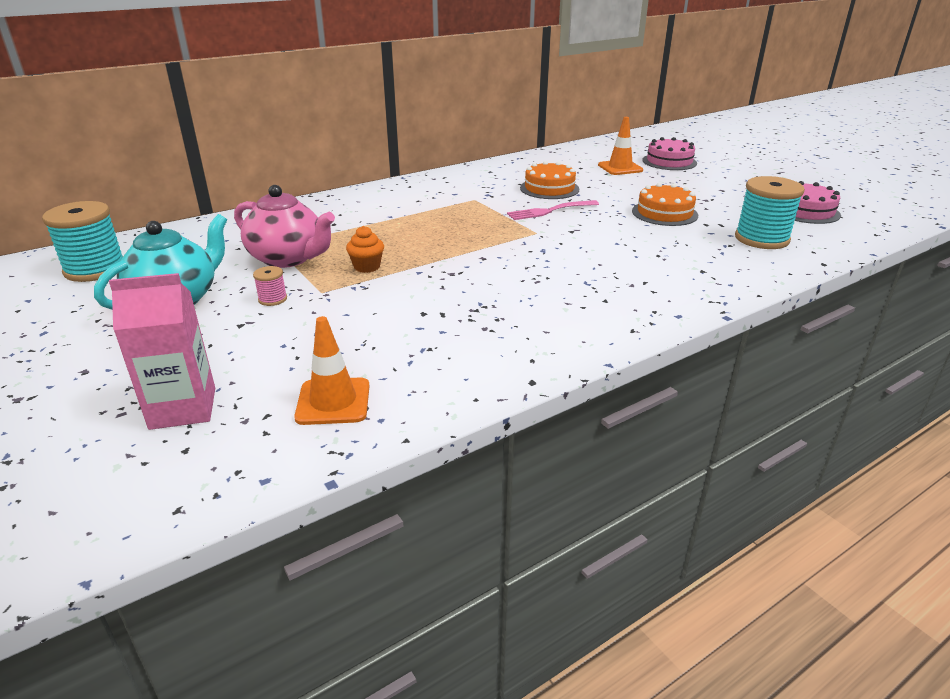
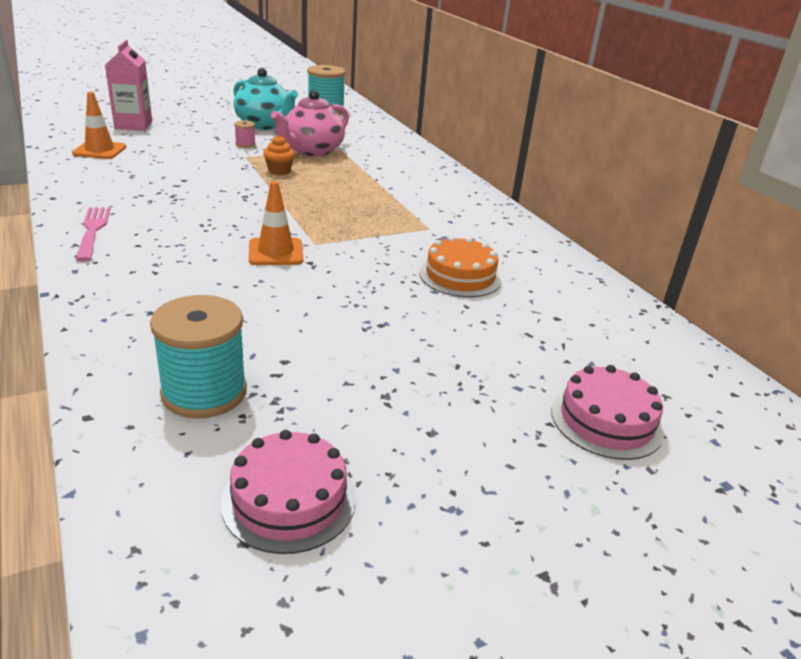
camera: 95 degrees right, 0 degrees up
pink fork [507,200,599,220] -> pink fork moved to [76,207,111,262]
orange traffic cone [598,117,643,175] -> orange traffic cone moved to [249,181,304,265]
orange cake [632,183,698,226] -> none

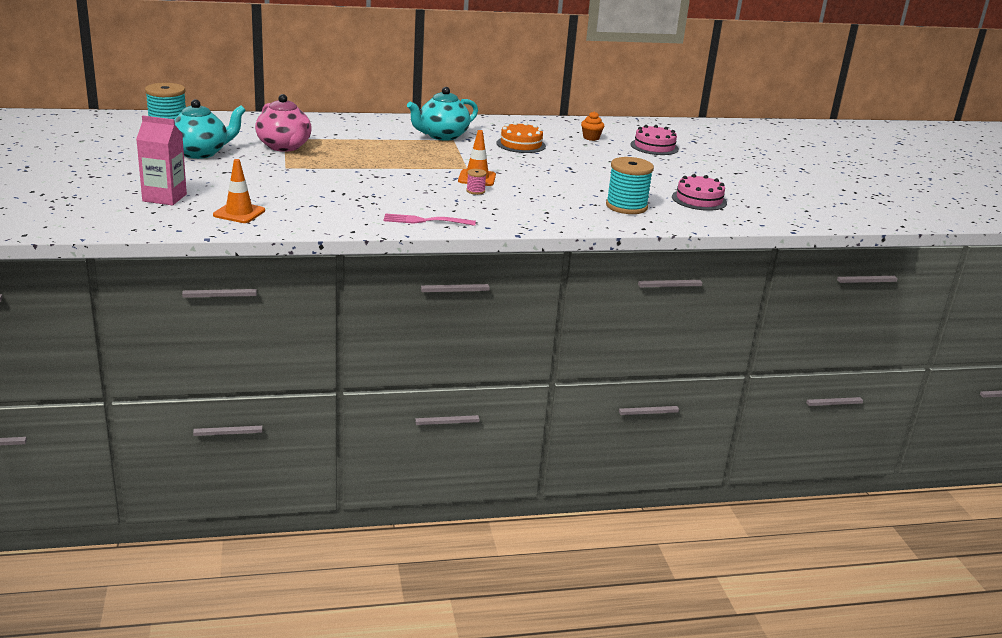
camera: 75 degrees left, 5 degrees down
pink spool [234,121,256,148] -> pink spool moved to [466,169,487,195]
orange cupcake [263,135,295,175] -> orange cupcake moved to [581,111,604,141]
none -> turquoise teapot [407,87,478,141]

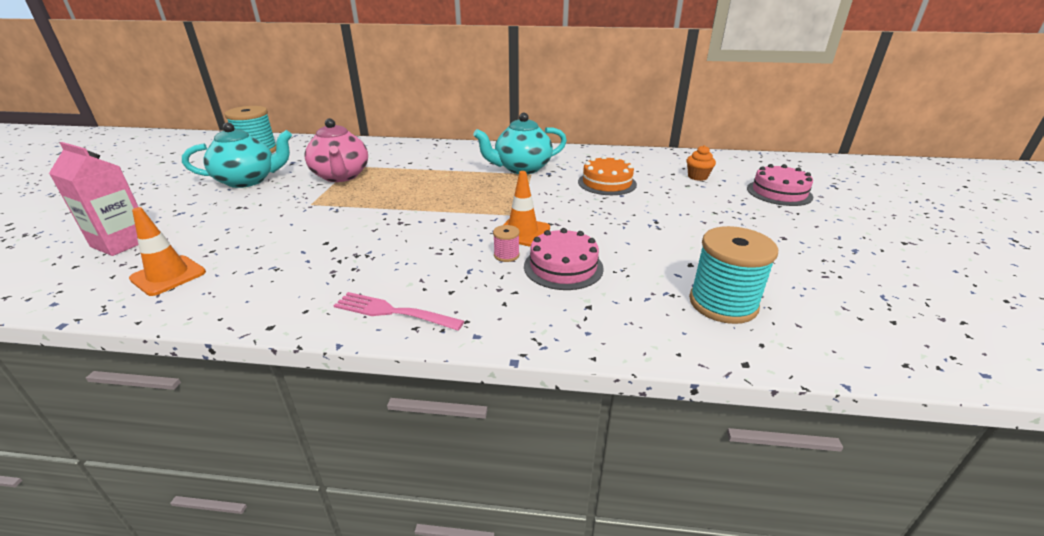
camera: 20 degrees right, 5 degrees up
pink cake [672,174,727,211] -> pink cake moved to [524,228,604,290]

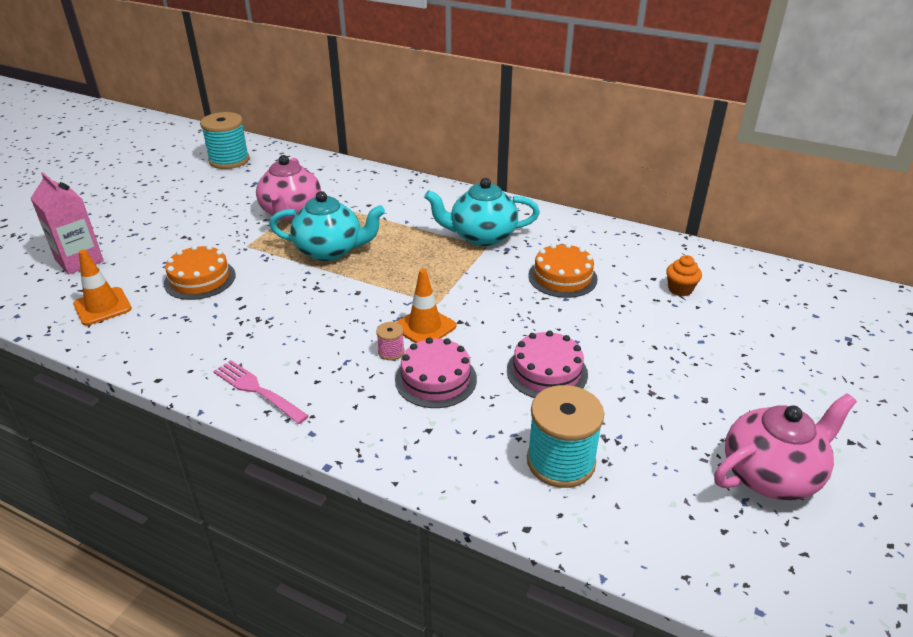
camera: 20 degrees right, 5 degrees up
turquoise teapot [182,123,292,188] -> turquoise teapot moved to [269,191,385,261]
pink cake [747,164,813,206] -> pink cake moved to [507,330,588,398]
none -> orange cake [164,245,235,300]
none -> pink teapot [714,393,857,501]

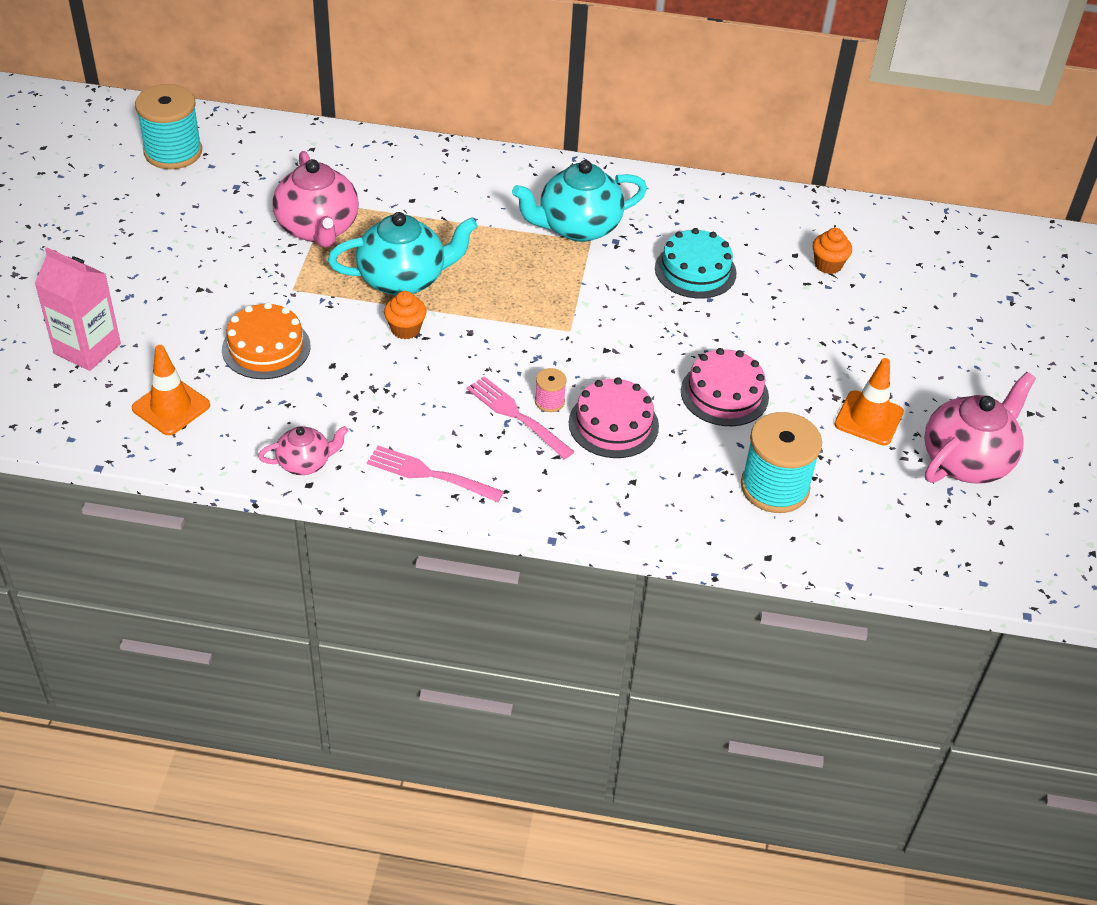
camera: 20 degrees left, 10 degrees up
orange traffic cone [396,269,456,343] -> orange traffic cone moved to [834,358,904,445]
orange cake [528,243,598,298] -> turquoise cake [655,228,737,299]
none -> pink teapot [258,426,349,475]
none -> orange cupcake [384,291,426,339]
none -> pink fork [467,376,574,459]

